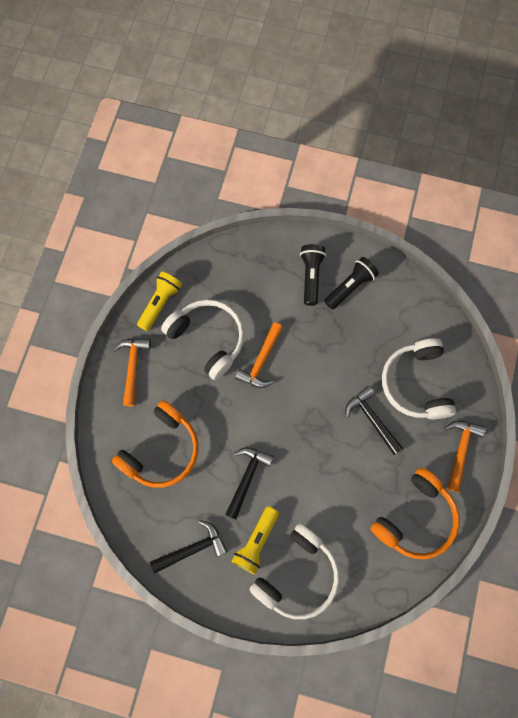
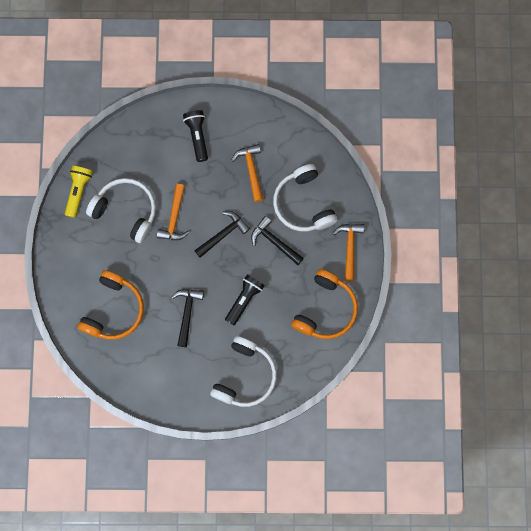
camera: 15 degrees left, 5 degrees up
orange hammer [113,339,151,406] -> orange hammer moved to [231,144,263,202]
black hammer [150,520,228,573] -> black hammer moved to [194,211,250,258]
yellow flashlight [231,506,279,575] -> none
black flashlight [324,257,379,310] -> black flashlight moved to [225,275,265,325]

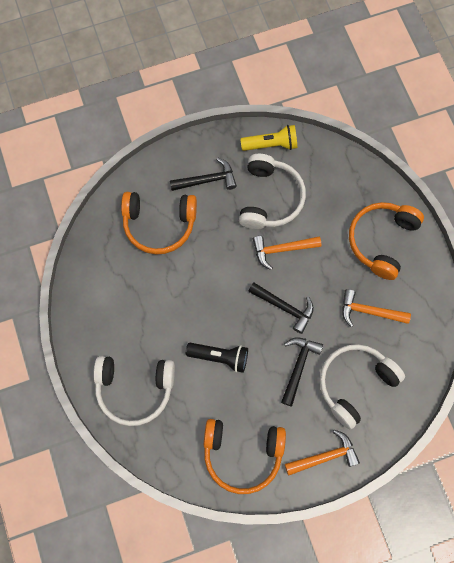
camera: 70 degrees right, 5 degrees down
black hammer [172,289,204,347] -> black hammer moved to [170,158,237,191]
black flashlight [183,110,208,162] -> orange headphones [349,202,424,280]
orange hammer [231,144,263,202] -> orange hammer turned 135 degrees counterclockwise [342,289,411,327]

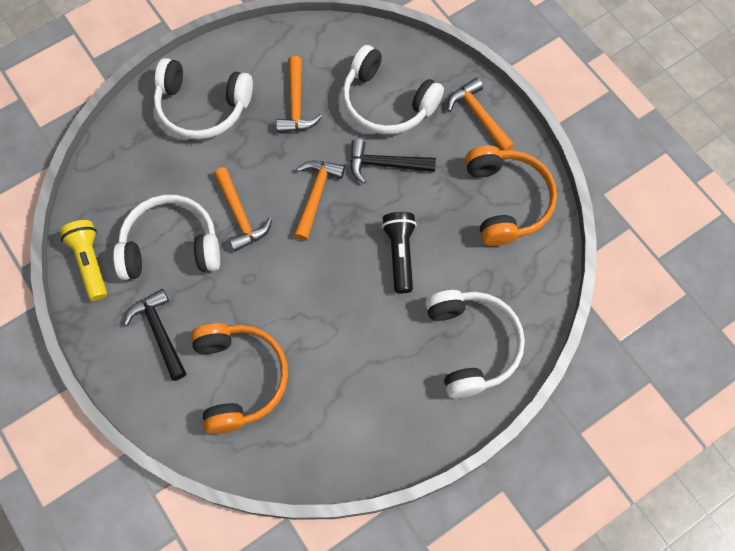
camera: 105 degrees left, 5 degrees down
black hammer [248,282,314,334] -> orange hammer [294,160,345,241]
orange headphones [349,202,424,280] -> white headphones [154,58,253,139]

